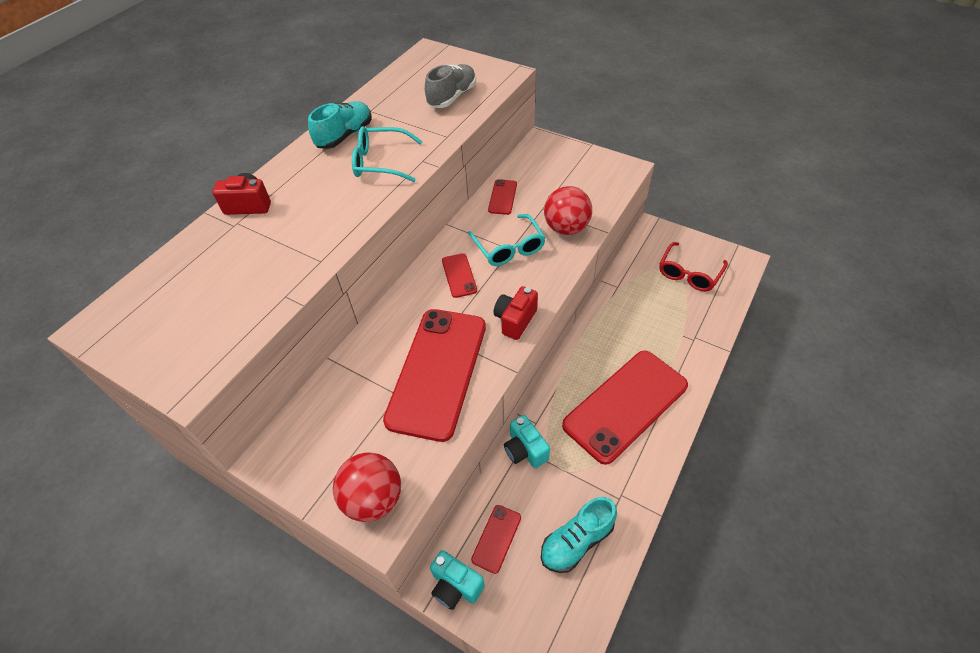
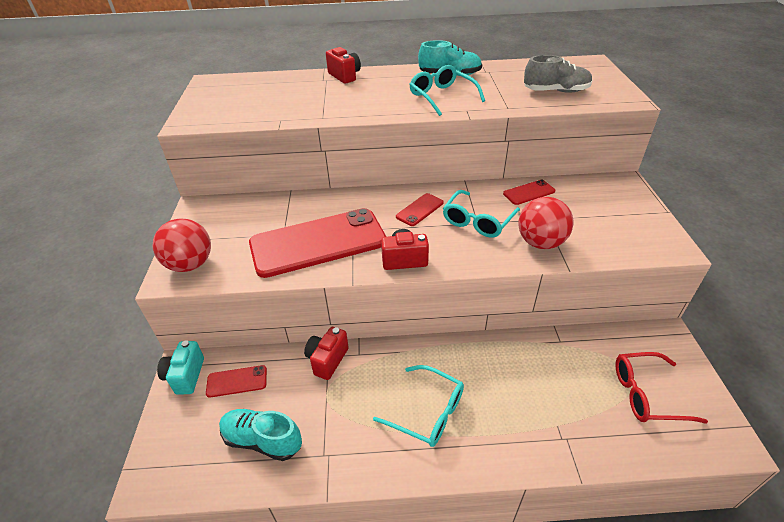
camera: 55 degrees right, 10 degrees down
turquoise camera [504,415,550,468] -> red camera [304,327,349,380]
red phone [562,351,688,465] -> turquoise glasses [373,365,464,447]

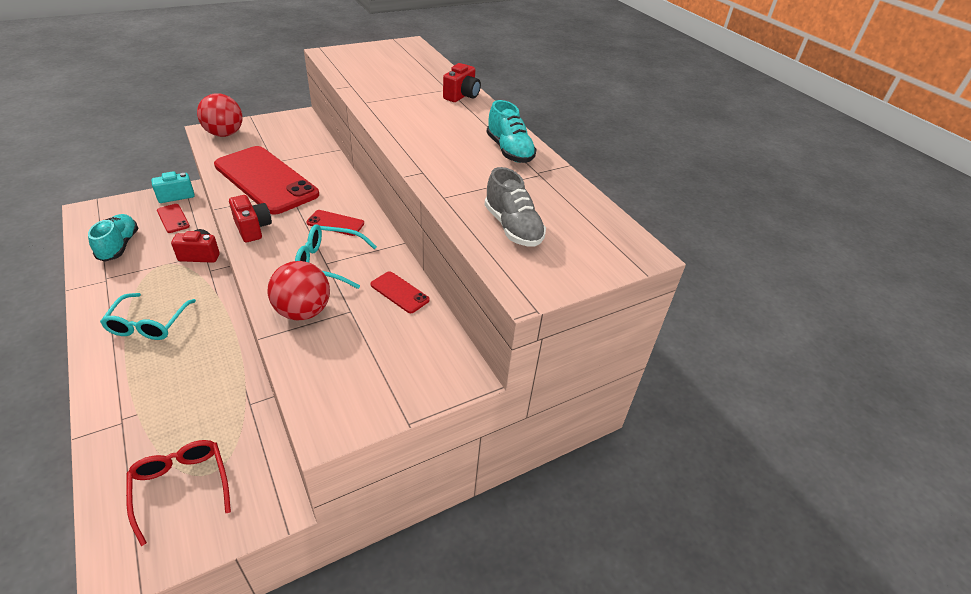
camera: 60 degrees right, 0 degrees up
turquoise glasses [409,65,485,116] -> none

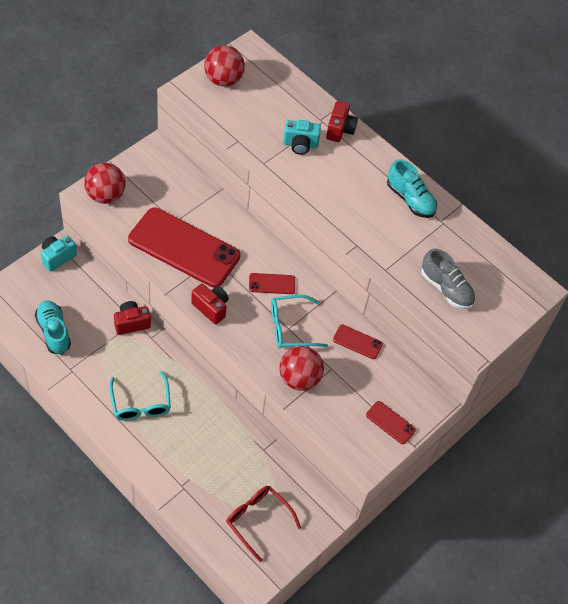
camera: 20 degrees left, 15 degrees up
red phone [157,204,190,233] -> red phone moved to [366,401,416,444]
none -> red ball [204,45,245,87]
none -> turquoise camera [283,120,321,155]

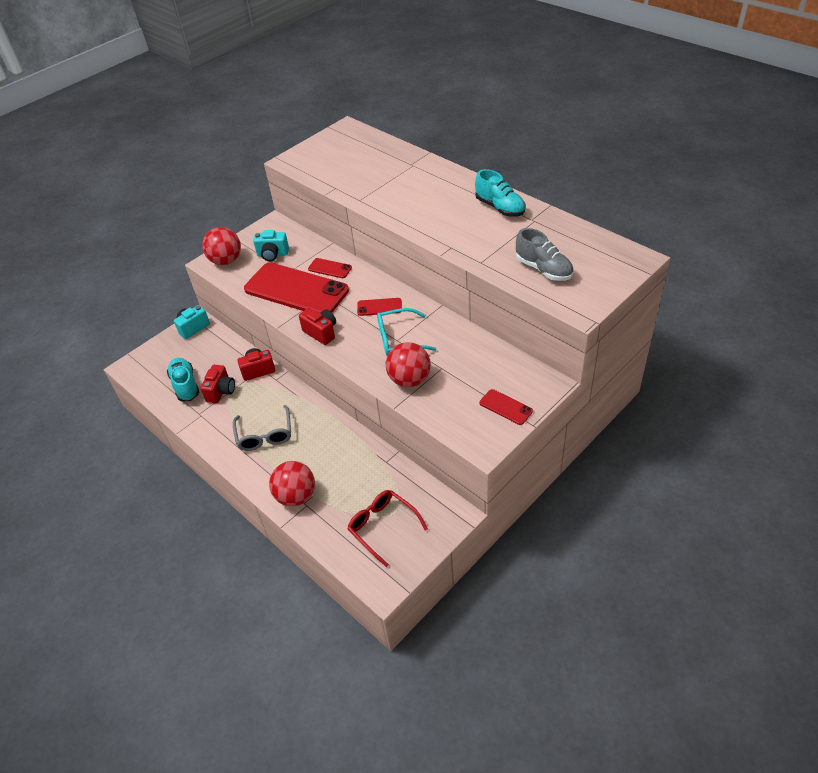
camera: 10 degrees right, 10 degrees down
turquoise glasses [109,371,171,421] -> grey glasses [233,405,291,451]
red ball [204,45,245,87] -> red ball moved to [269,461,315,506]
turquoise camera [283,120,321,155] -> turquoise camera moved to [253,230,289,261]
red camera [326,101,358,142] -> red camera moved to [200,365,235,403]
red phone [333,325,383,359] -> red phone moved to [308,258,352,278]

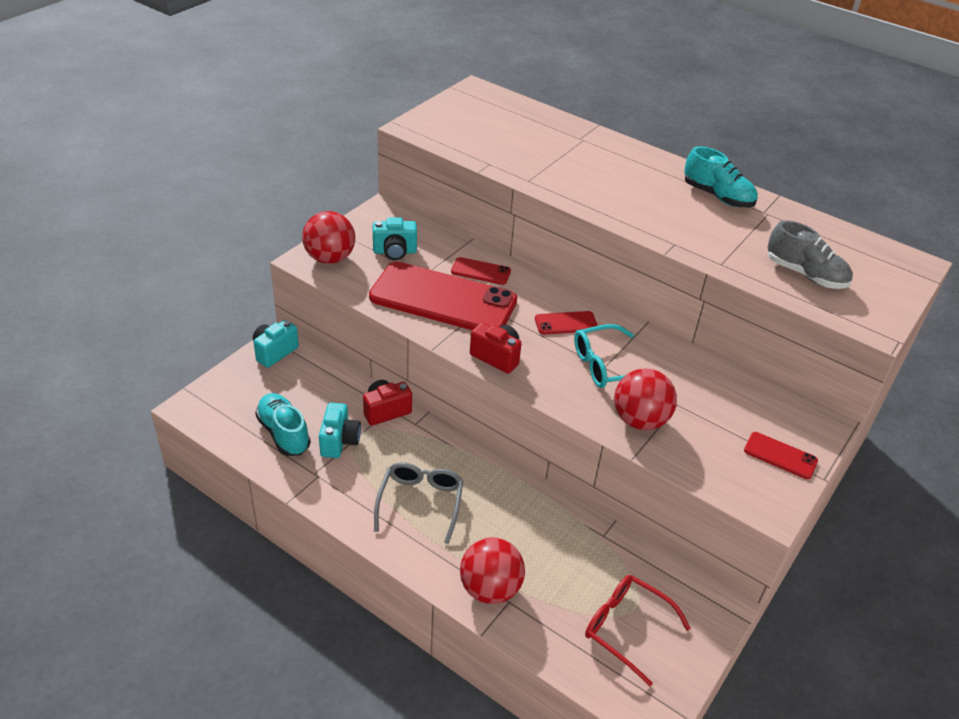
camera: 15 degrees left, 5 degrees down
red camera [200,365,235,403] -> turquoise camera [319,403,361,458]
grey glasses [233,405,291,451] -> grey glasses turned 150 degrees counterclockwise [374,462,463,544]

